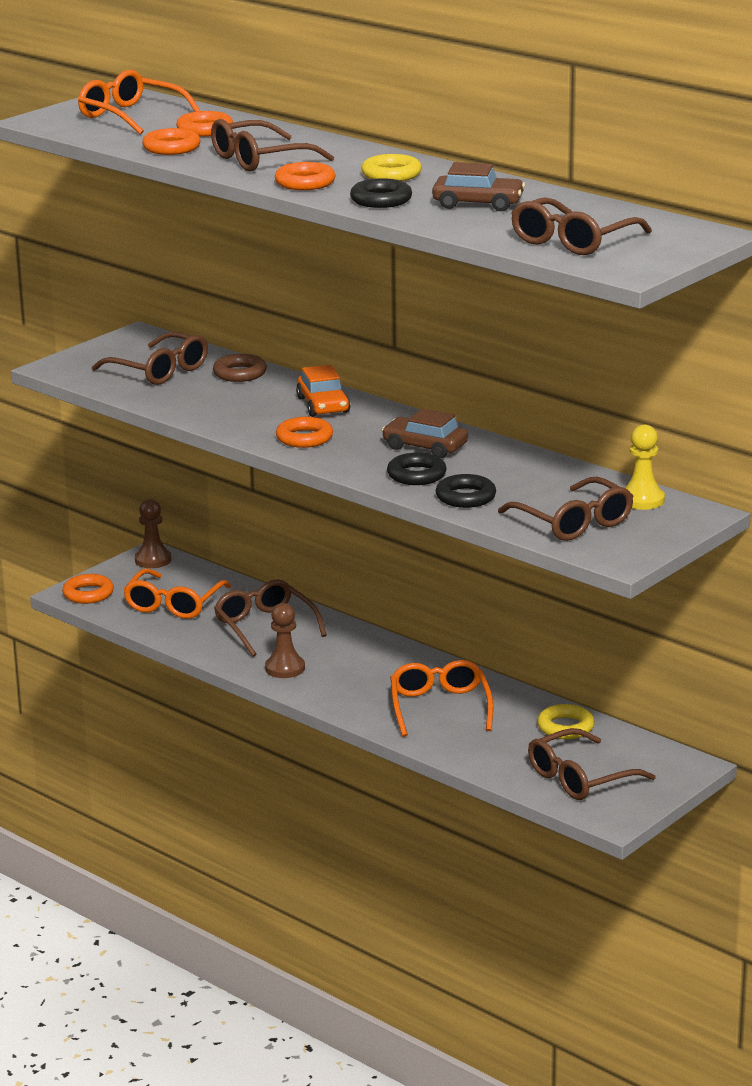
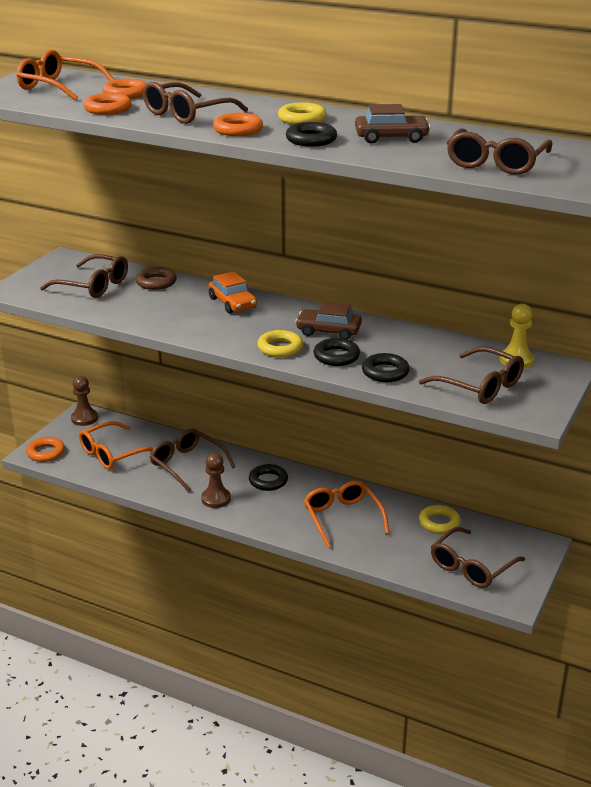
camera: 15 degrees left, 5 degrees up
orange glasses [123,569,231,619] -> orange glasses turned 45 degrees clockwise [79,421,154,470]
orange ring [276,417,333,448] -> none
none -> black ring [249,464,288,491]
none -> yellow ring [257,330,303,357]

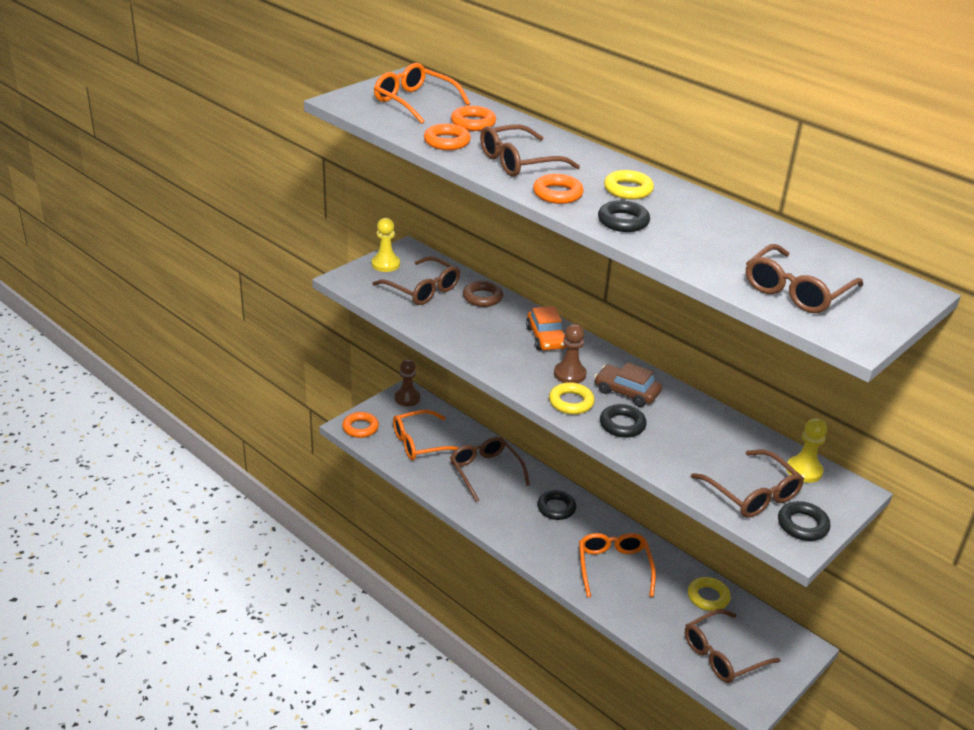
camera: 15 degrees right, 5 degrees up
brown pawn [201,453,231,508] -> brown pawn moved to [554,324,587,383]
brown car [355,104,431,144] -> none
black ring [362,353,410,382] -> black ring moved to [778,501,830,541]
none -> yellow pawn [372,218,400,272]

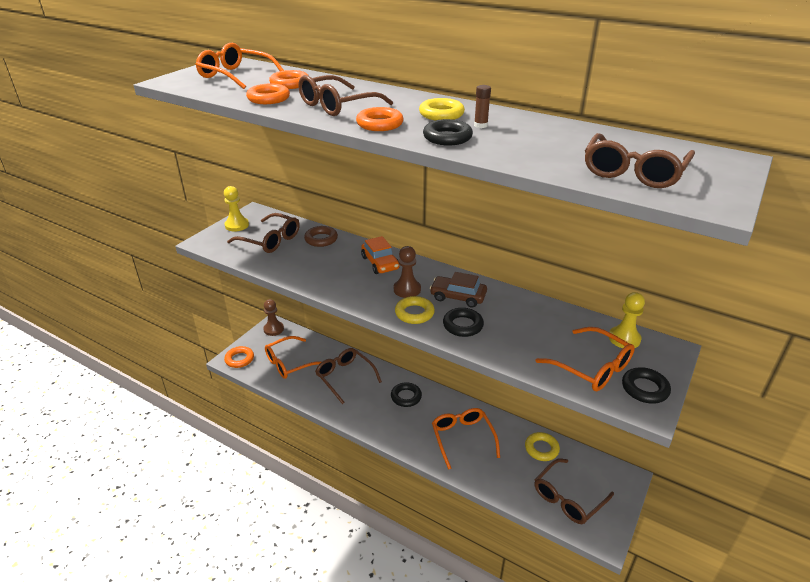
camera: 10 degrees left, 0 degrees up
brown glasses [691,450,804,518] -> orange glasses [536,327,635,392]
none -> brown glue stick [474,85,491,128]

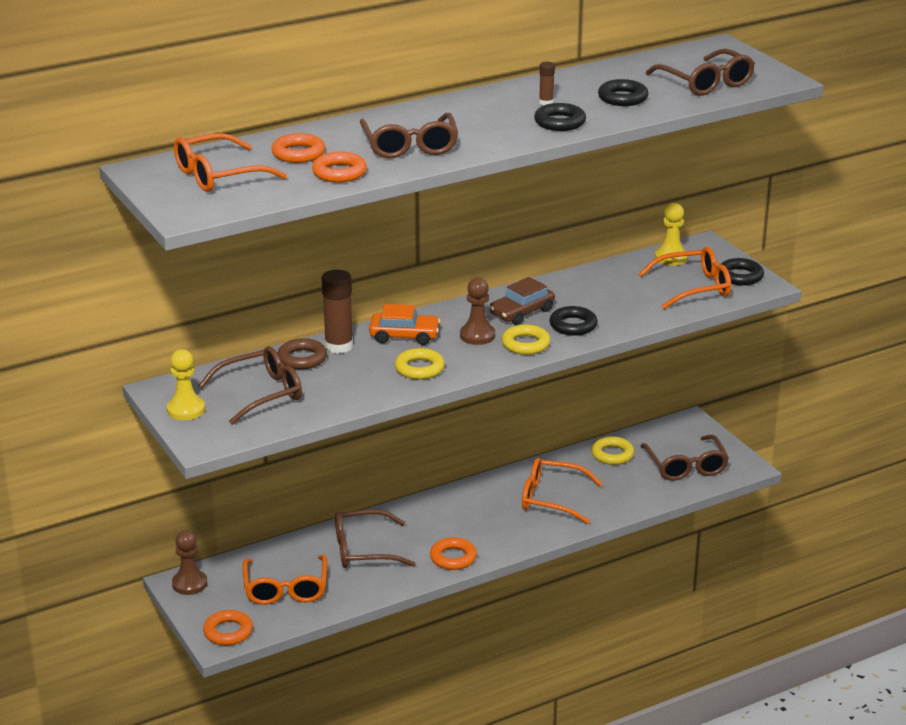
camera: 60 degrees left, 5 degrees down
orange ring [356,107,403,131] -> orange ring moved to [430,537,477,570]
black ring [391,382,422,407] -> black ring moved to [598,79,648,106]
yellow ring [419,98,465,120] -> yellow ring moved to [395,348,445,380]
none -> brown glue stick [322,270,353,354]

